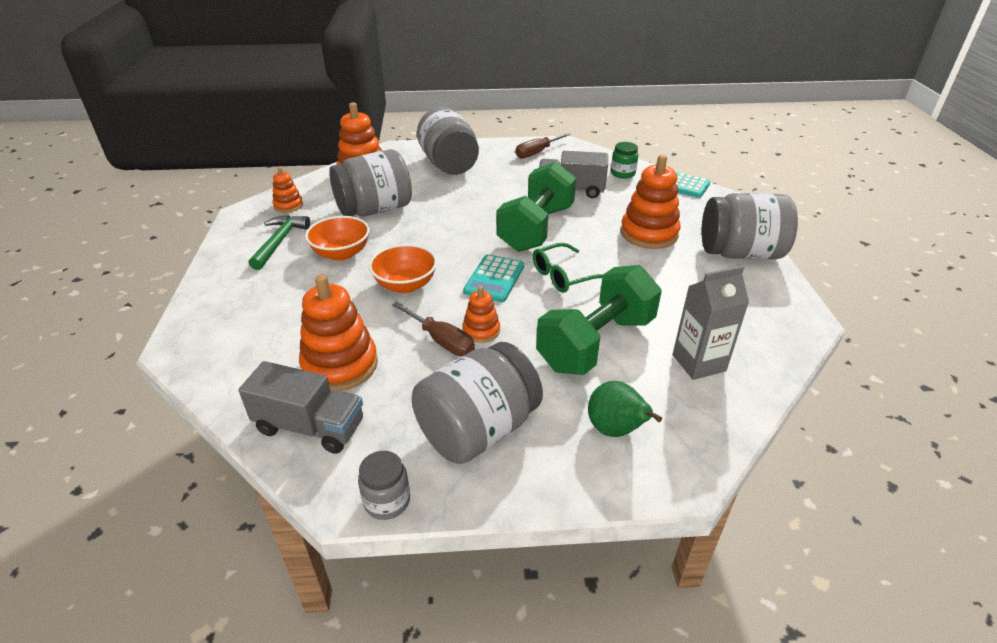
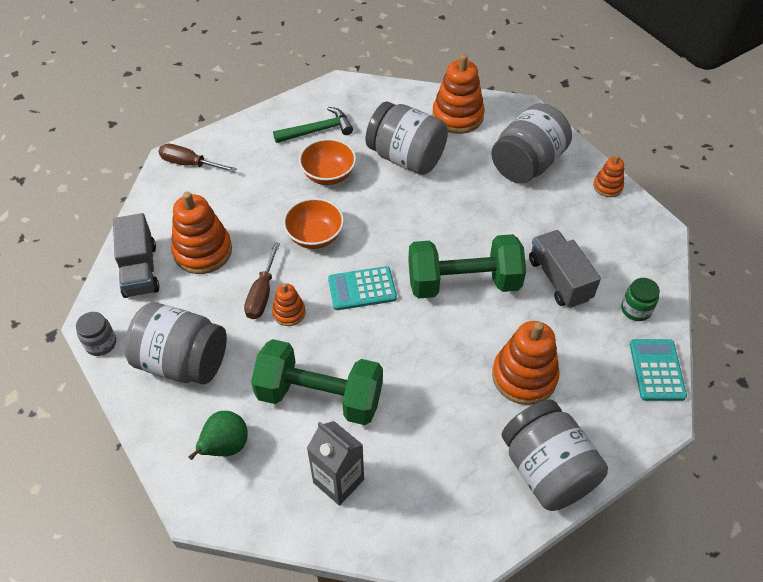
camera: 60 degrees right, 15 degrees up
orange stacking toy [272,167,303,213] -> orange stacking toy moved to [593,155,624,197]
brown screwdriver [515,133,571,158] -> brown screwdriver moved to [158,144,237,172]
green glasses [533,243,603,293] -> none

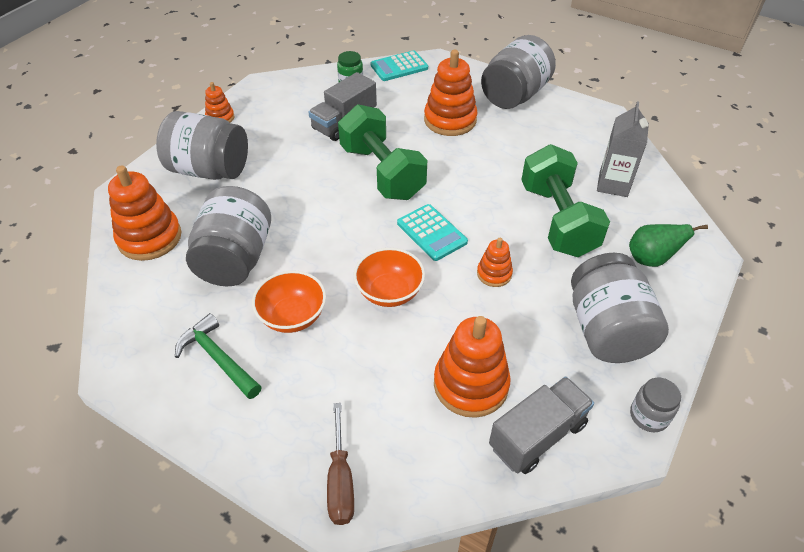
camera: 115 degrees left, 5 degrees down
brown screwdriver [244,242,280,319] -> none

